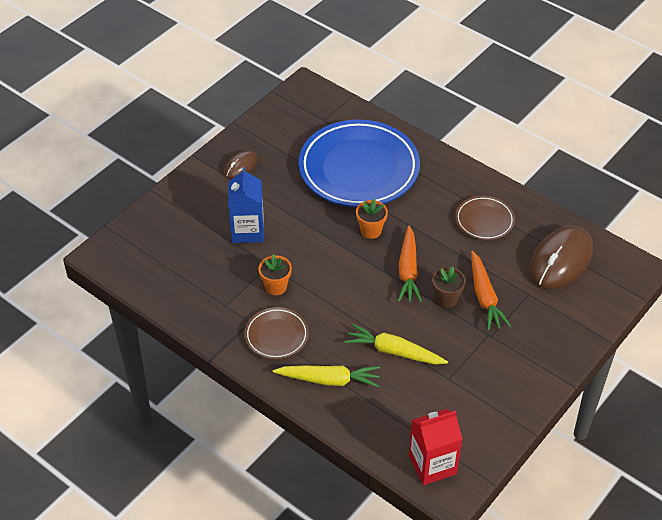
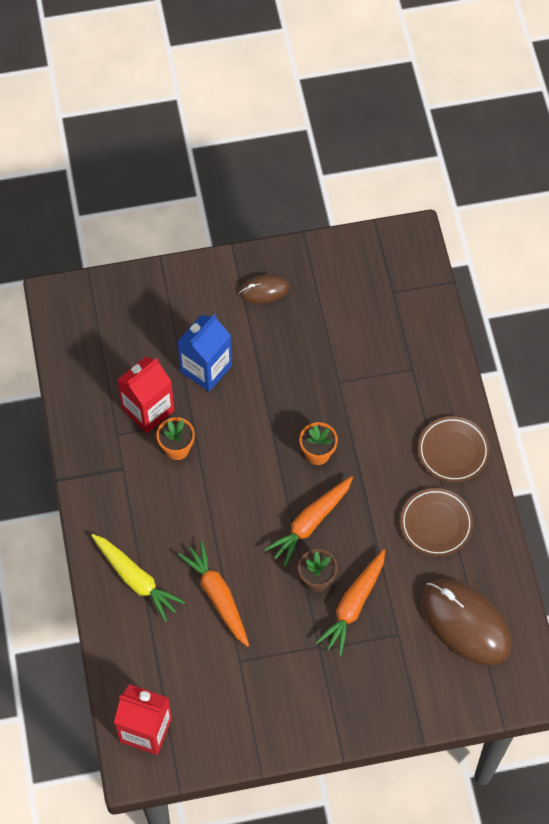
camera: 40 degrees right, 15 degrees up
brown plate [244,307,309,359] -> brown plate moved to [418,416,490,482]
blue plate [299,119,420,207] -> none
yellow carrot [344,324,448,365] -> orange carrot [178,541,249,647]
brown mouse [529,225,593,289] -> brown mouse turned 60 degrees clockwise [421,578,512,666]
none -> red carton [117,357,175,433]

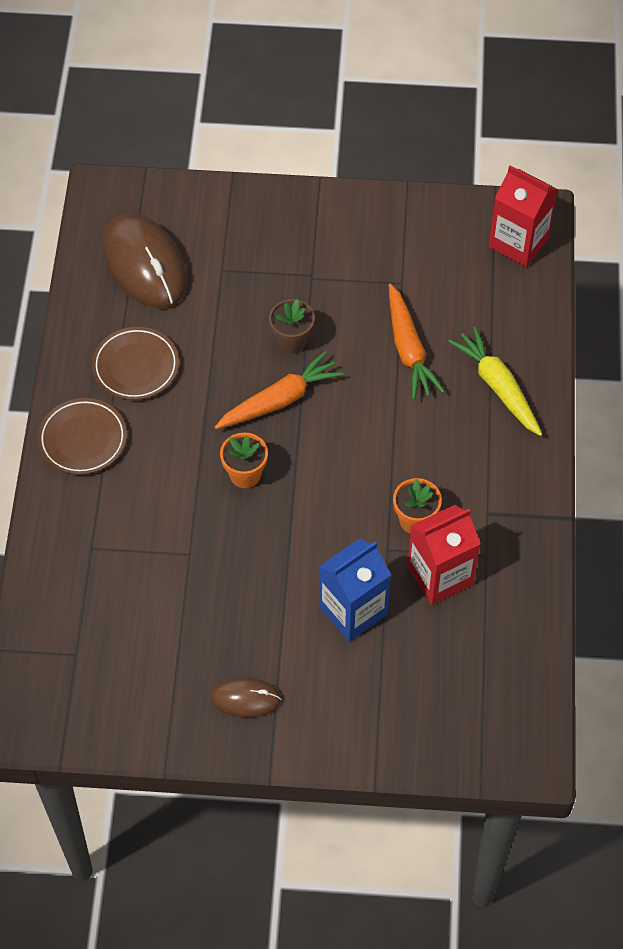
camera: 165 degrees left, 5 degrees down
orange carrot [316,549,385,656] -> none

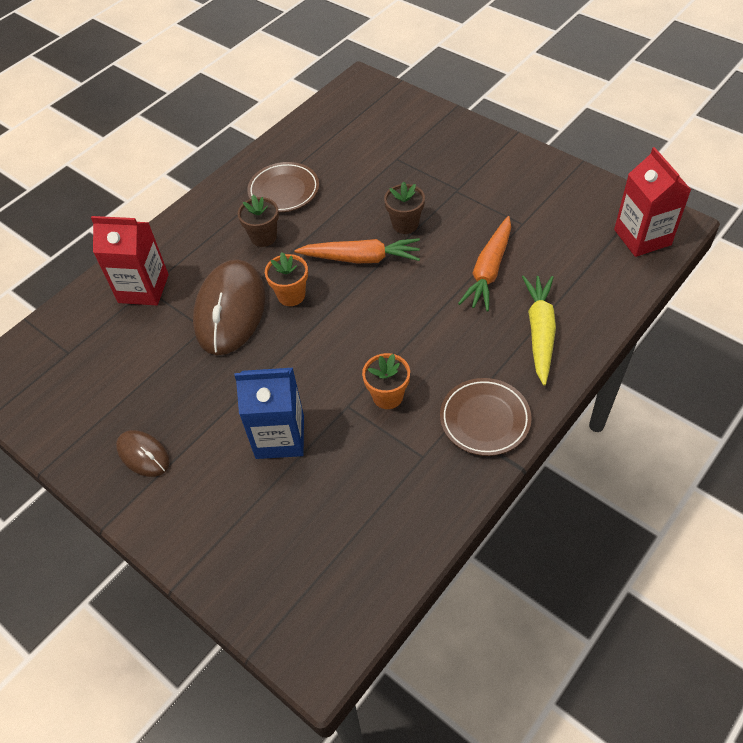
camera: 40 degrees right, 5 degrees down
brown plate [38,398,127,475] -> brown plate moved to [440,378,532,456]
brown mouse [103,213,187,308] -> brown mouse moved to [193,259,266,355]
red carton [407,505,480,605] -> red carton moved to [91,216,169,306]
none -> brown flower pot [238,195,279,247]

